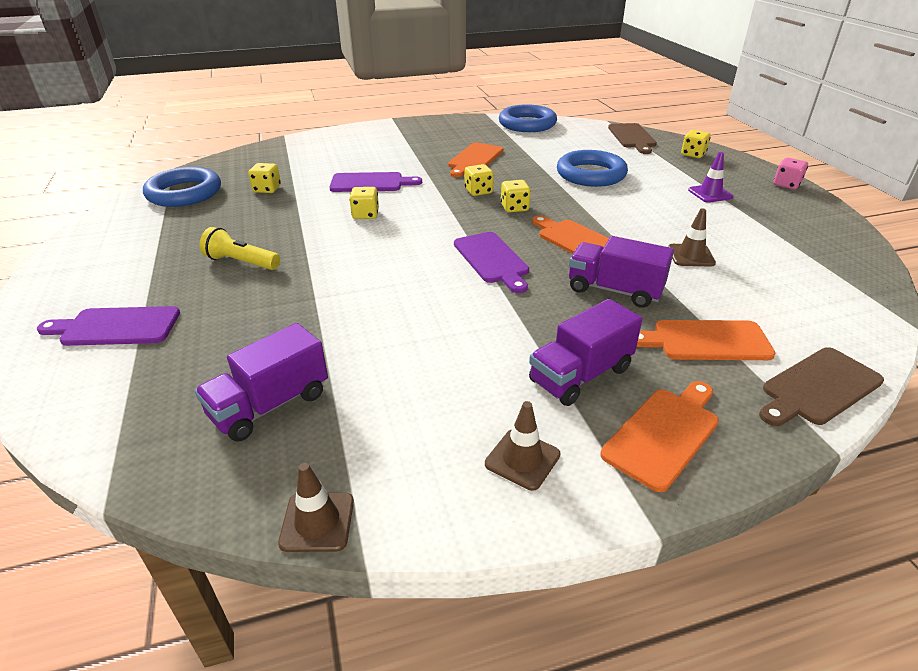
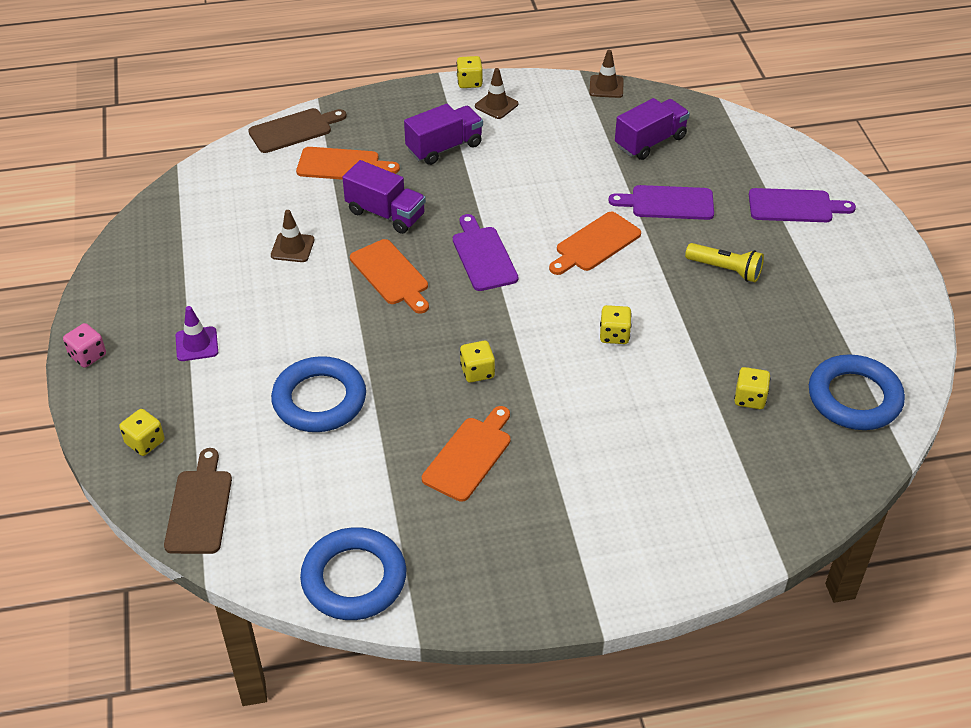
camera: 175 degrees left, 10 degrees up
purple cutting board [329,172,422,192] -> purple cutting board moved to [608,185,714,220]
yellow dice [501,180,531,213] -> yellow dice moved to [457,56,483,88]
orange cutting board [600,381,719,492] -> orange cutting board moved to [549,212,641,275]

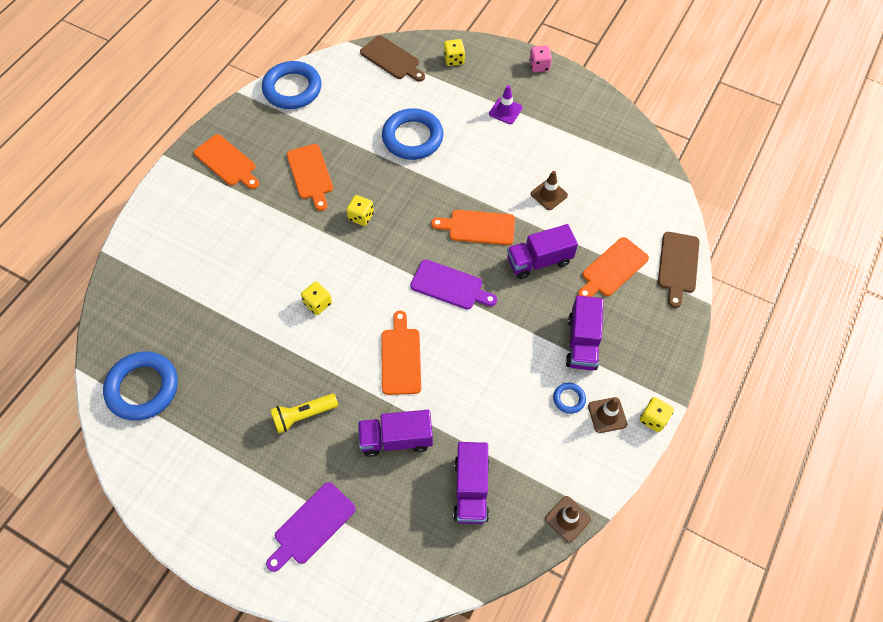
camera: 130 degrees right, 15 degrees up
purple cutting board [608,185,714,220] -> purple truck [358,410,433,457]
yellow dice [734,367,770,409] -> none
none -> orange cutting board [194,134,259,189]
none -> blue ring [553,383,586,414]

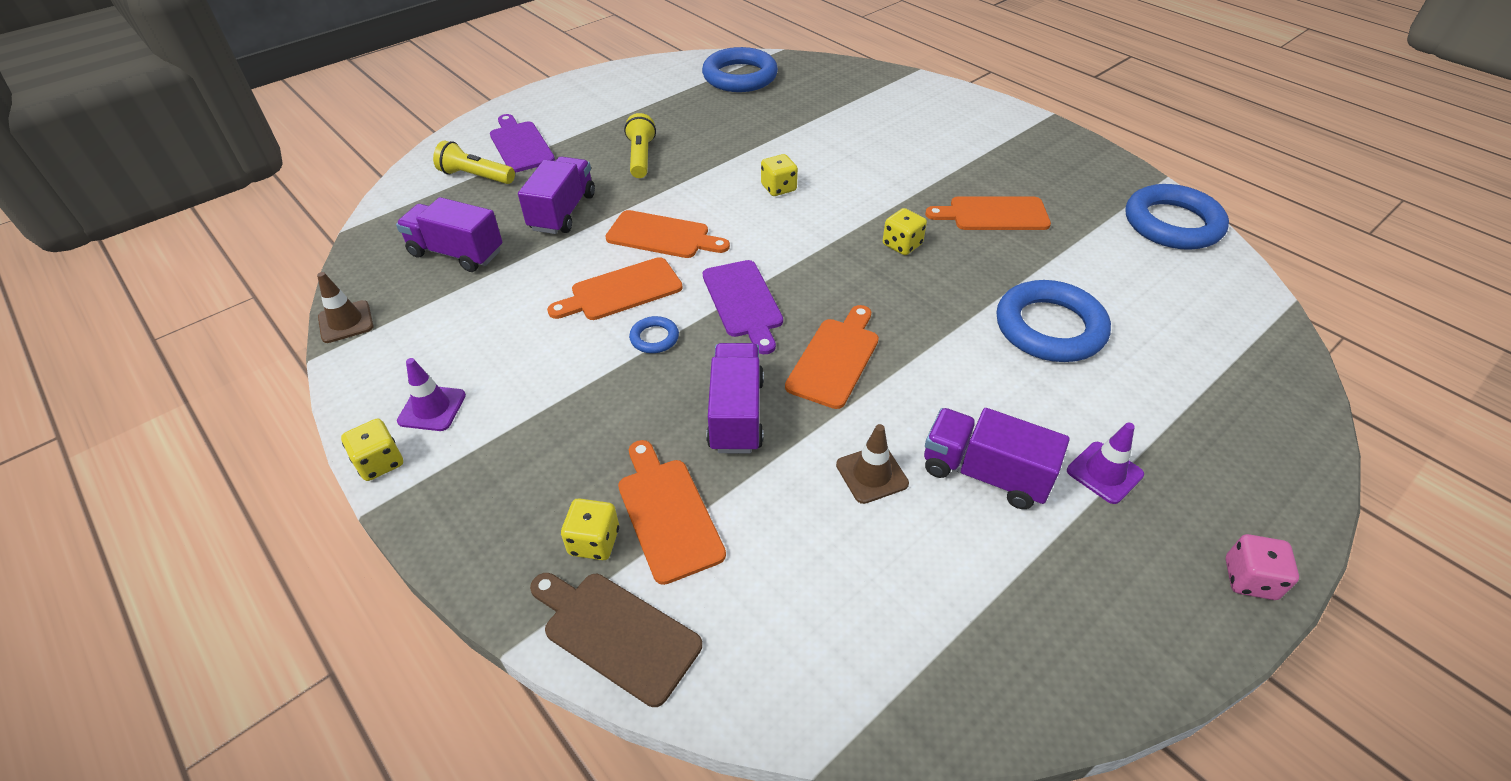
camera: 110 degrees right, 15 degrees down
orange cutting board [194,134,259,189] -> orange cutting board moved to [547,257,683,320]
brown cutting board [360,35,425,82] -> none
purple cutting board [410,260,497,310] -> purple cutting board turned 60 degrees counterclockwise [703,260,783,354]
yellow dice [444,39,465,66] -> yellow dice moved to [561,498,619,560]
blue ring [553,383,586,414] -> blue ring moved to [629,316,679,353]
purple truck [566,295,603,371] -> purple truck moved to [924,408,1070,509]
brown traffic cone [588,397,627,433] -> purple traffic cone [397,358,466,431]
none -> yellow flashlight [433,141,515,184]

